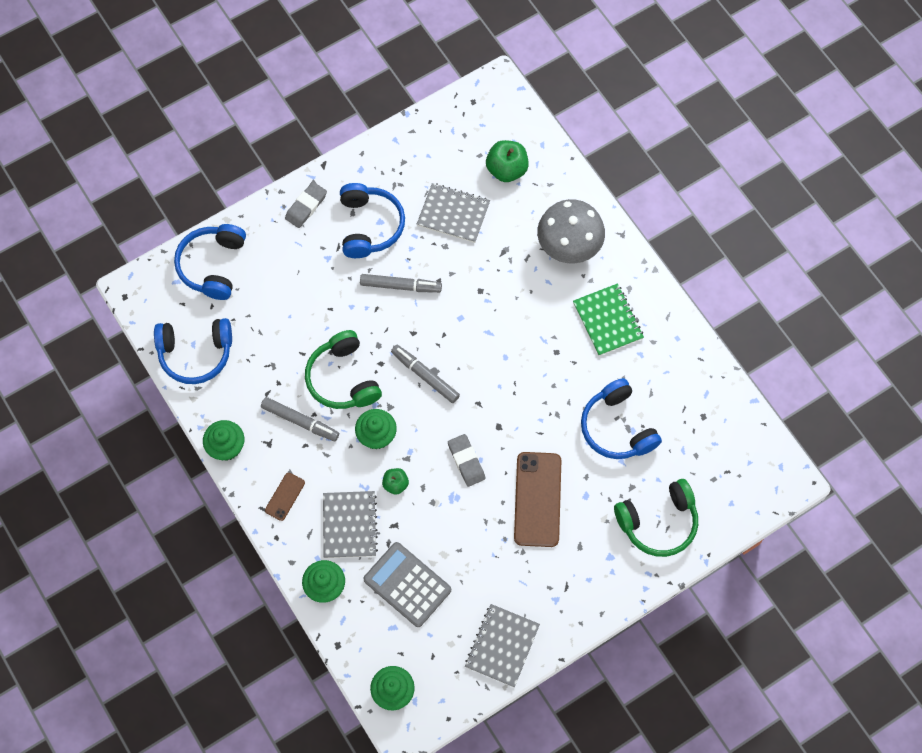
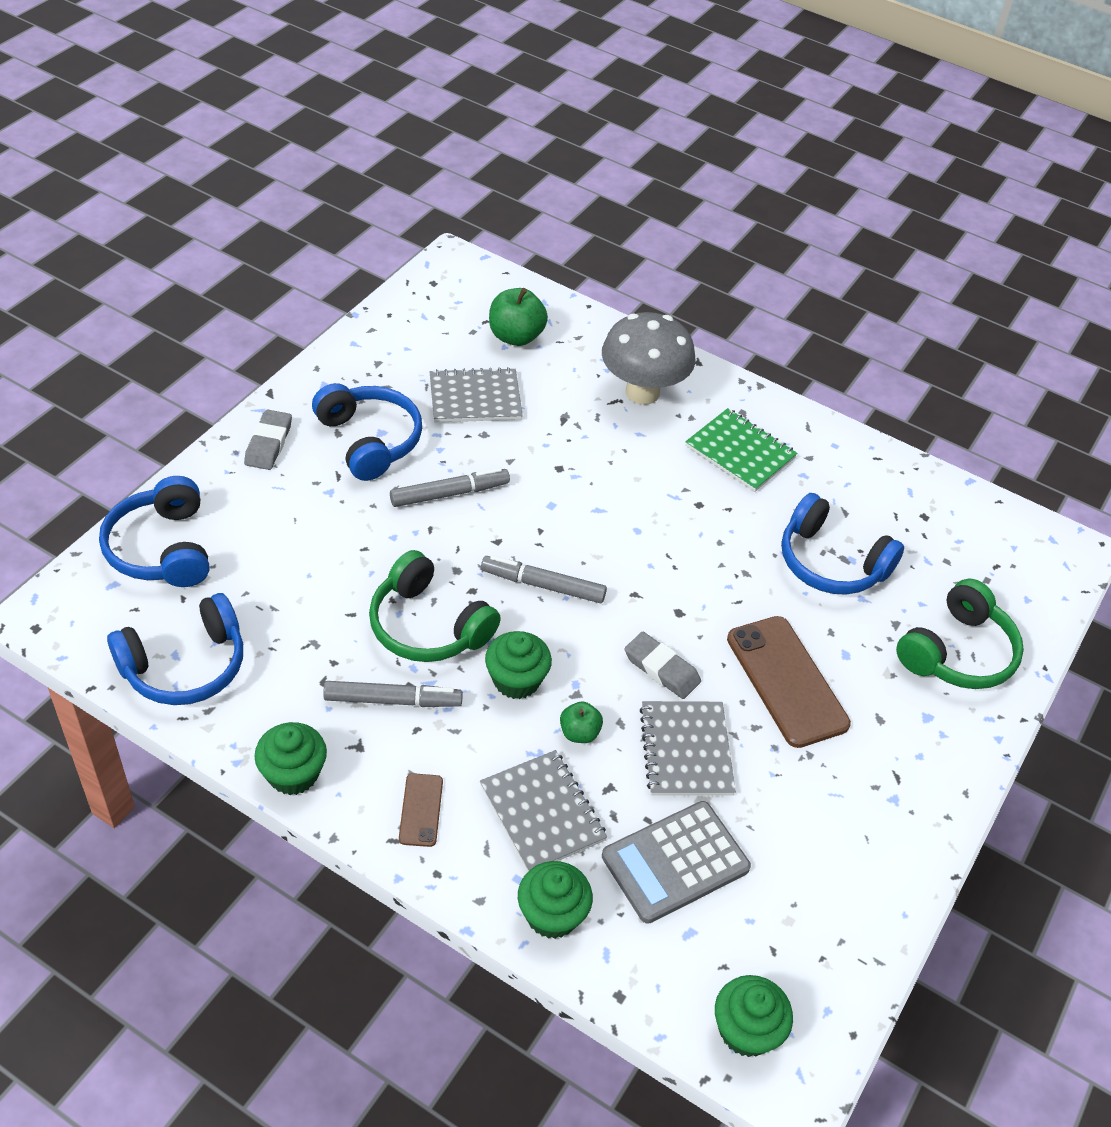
camera: 30 degrees left, 20 degrees down
grey calculator [363,542,451,627] -> grey calculator turned 45 degrees counterclockwise [602,801,751,924]
grey notebook [465,604,540,687] -> grey notebook moved to [640,701,736,796]

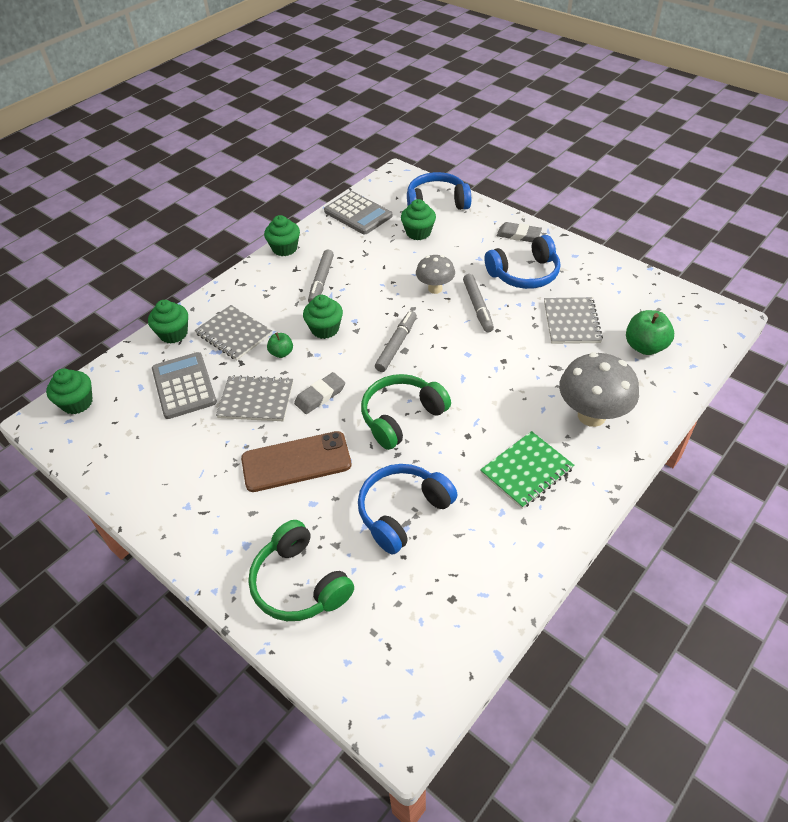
camera: 105 degrees right, 0 degrees up
blue headphones [107,593,243,705] -> grey calculator [324,191,392,234]
green headphones [369,550,501,662] -> green headphones moved to [361,374,451,450]
brown phone [399,773,443,847] -> none
grey notebook [480,750,607,871] -> grey notebook turned 60 degrees clockwise [195,305,272,360]
none -> green cupcake [401,199,436,240]
none -> grey mushroom [416,255,455,294]

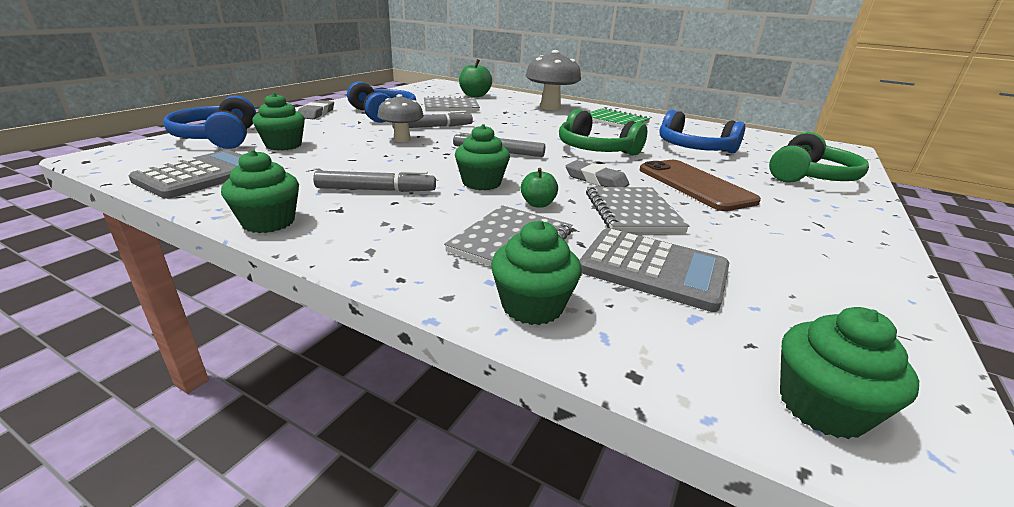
camera: 105 degrees left, 20 degrees down
grey calculator [152,352,217,419] -> grey calculator turned 120 degrees counterclockwise [579,228,729,312]

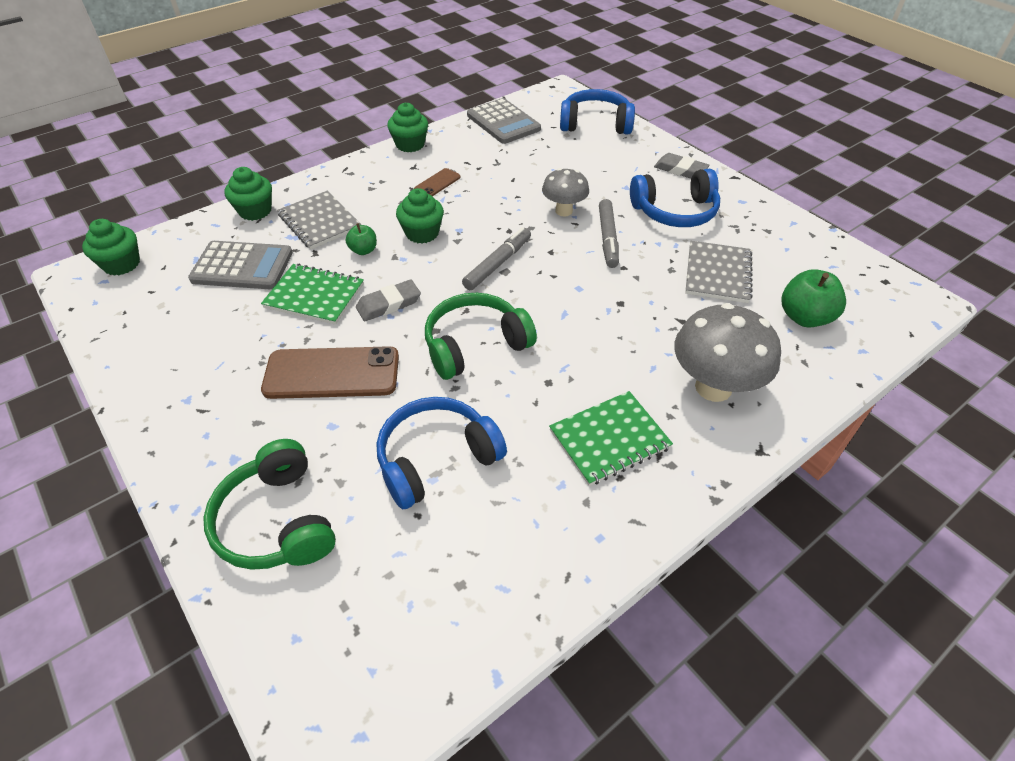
camera: 115 degrees right, 20 degrees up
green cupcake [252,93,305,151] -> none
grey marker [313,170,436,192] -> brown phone [414,168,461,196]
grey calculator [579,228,729,312] -> grey calculator turned 135 degrees counterclockwise [188,241,293,289]
grey notebook [586,187,689,232] -> green notebook [261,264,364,325]

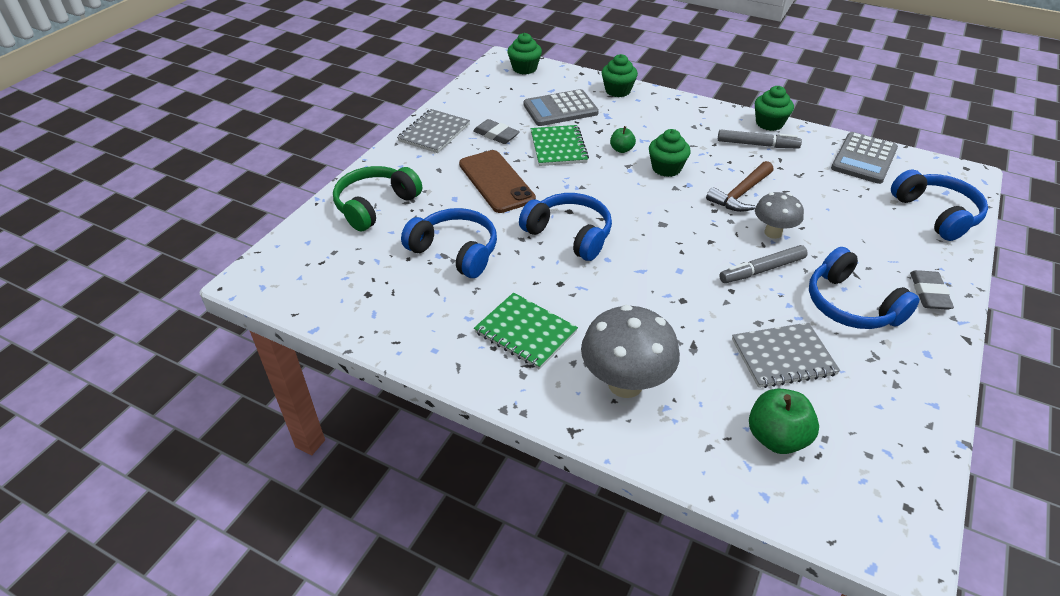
camera: 65 degrees right, 5 degrees down
grey calculator [188,241,293,289] -> grey calculator turned 90 degrees clockwise [524,89,599,126]
grey notebook [277,191,361,249] -> grey notebook moved to [397,109,470,153]
grey eraser [356,280,421,321] -> grey eraser moved to [473,119,520,144]
brown phone [414,168,461,196] -> none
green headphones [425,293,537,380] -> blue headphones [519,193,612,261]
grey marker [462,227,531,290] -> grey marker moved to [718,130,802,149]
none -> brown hammer [706,161,773,212]

